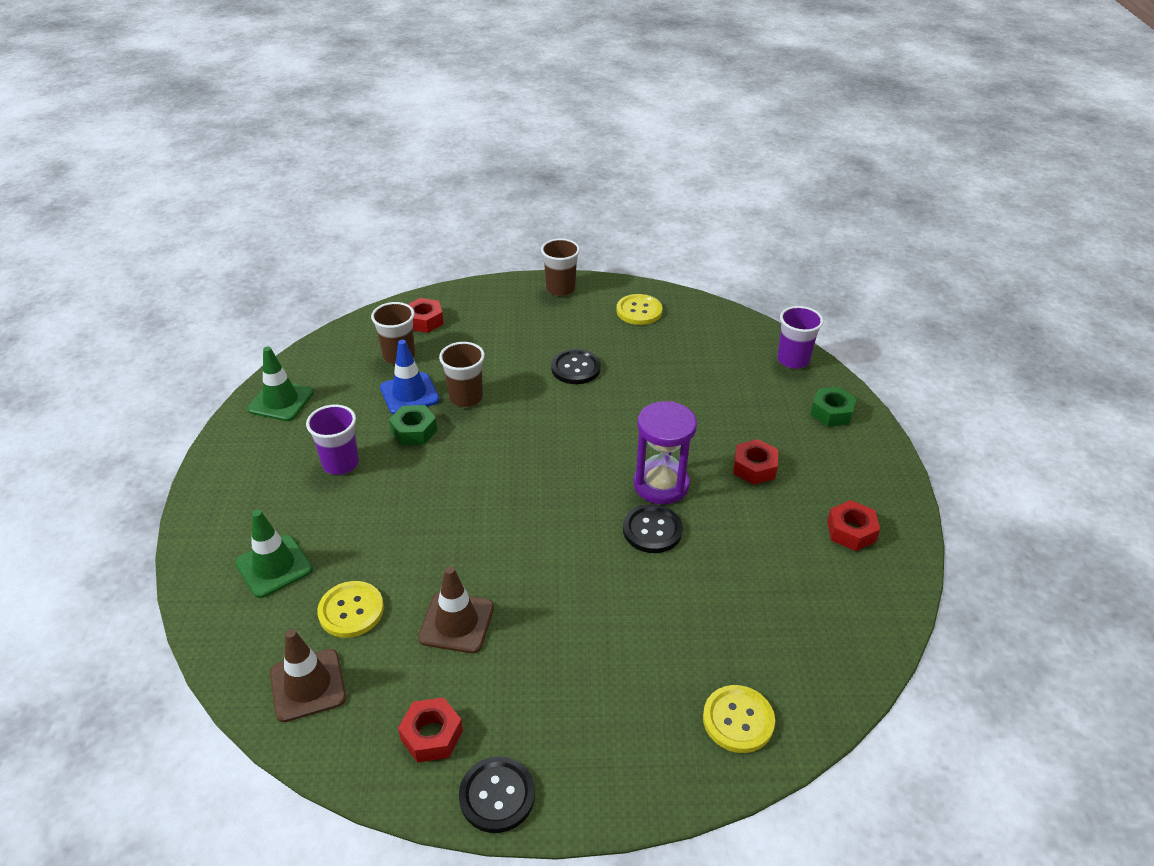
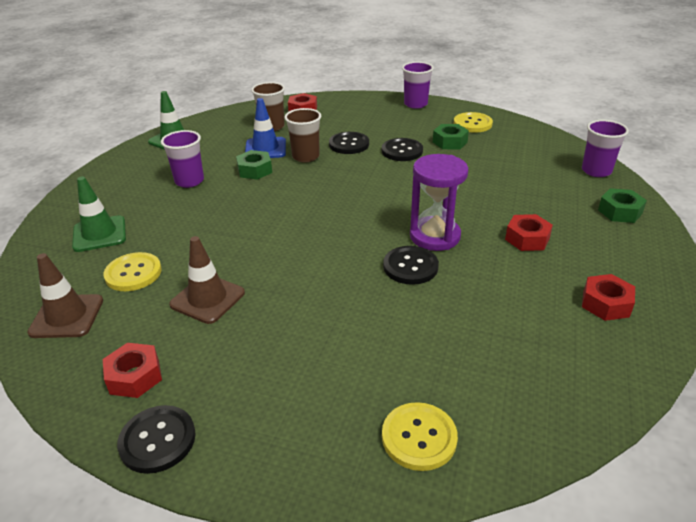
camera: 20 degrees right, 5 degrees down
brown cup [541,238,580,296] -> purple cup [402,62,434,109]
none -> black button [329,132,369,154]
none -> green nut [433,124,469,149]

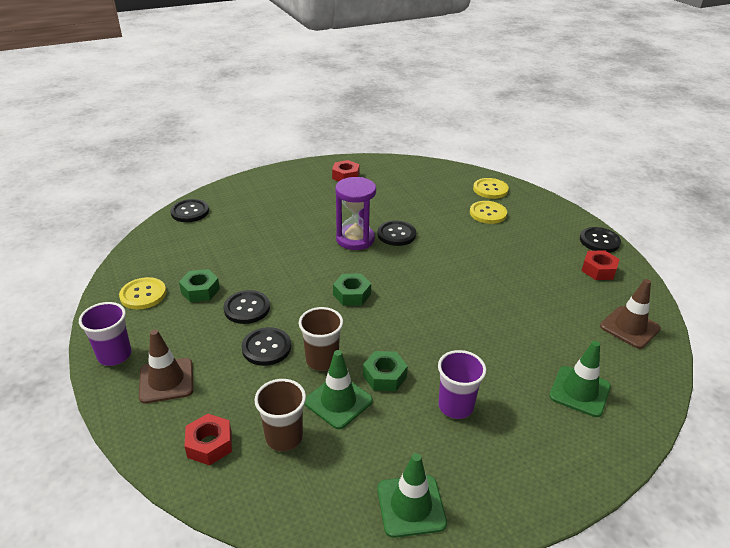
camera: 135 degrees left, 0 degrees up
yellow button [104,252,162,291] -> yellow button moved to [470,201,507,224]
brown traffic cone [169,236,245,324] -> brown traffic cone moved to [139,329,193,404]
blue traffic cone [245,98,286,158] -> green traffic cone [305,350,373,429]
red nut [505,214,553,251] -> none
purple cup [582,120,629,177] -> black button [170,199,209,222]
green nut [598,188,647,223] -> green nut moved to [333,274,371,306]

